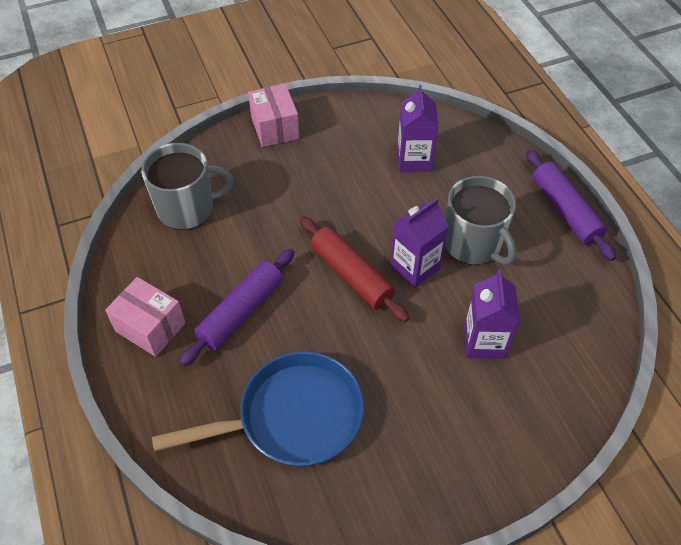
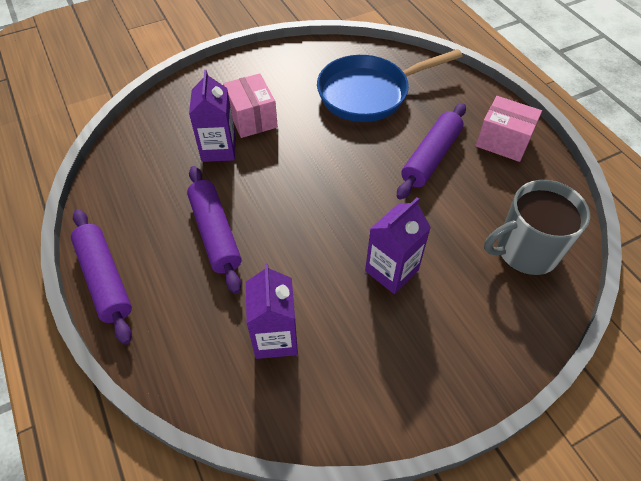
camera: 175 degrees right, 0 degrees up
pink box [248,84,299,147] -> pink box moved to [223,73,278,138]
red rolling pin [300,216,409,322] -> none
purple carton [390,198,449,288] -> purple carton moved to [365,198,431,294]
grey mug [445,176,516,265] -> purple rolling pin [187,166,242,294]

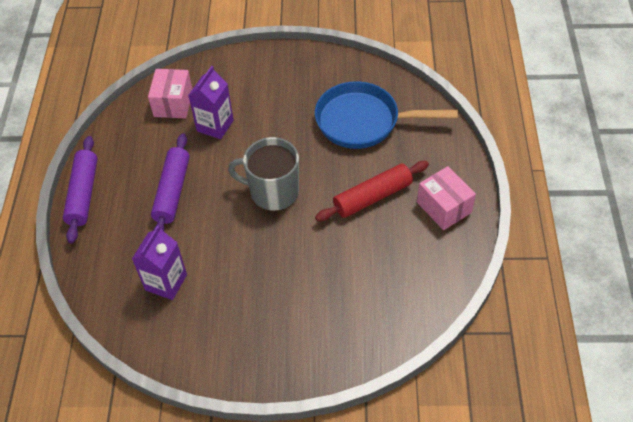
camera: 30 degrees right, 0 degrees up
pink box [223,73,278,138] -> pink box moved to [148,69,192,119]
purple carton [365,198,431,294] -> none
purple rolling pin [397,103,466,200] -> red rolling pin [315,161,429,221]
grey mug [484,180,590,275] -> grey mug moved to [228,137,299,211]

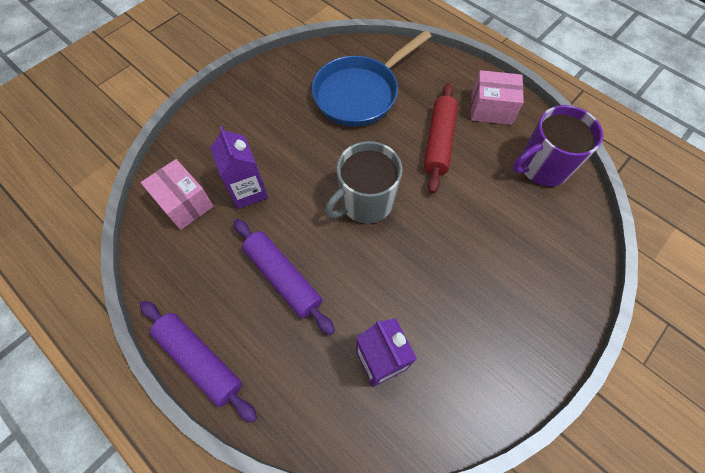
camera: 50 degrees left, 10 degrees up
none -> purple mug [513,105,603,187]

